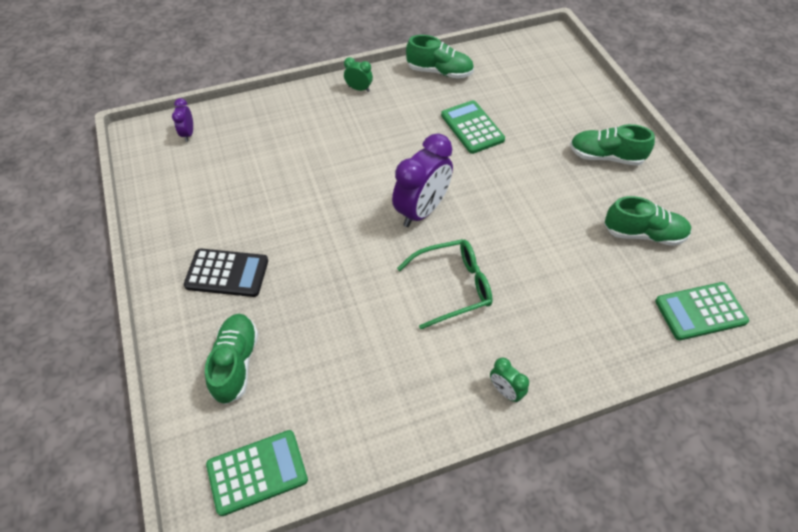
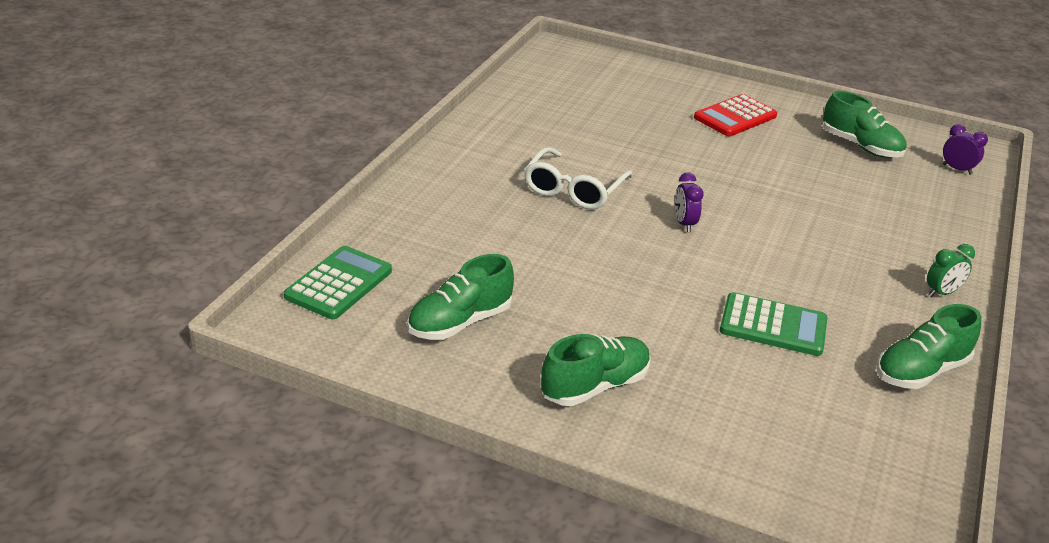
camera: 130 degrees right, 20 degrees down
black calculator [184,249,268,297] -> red calculator [694,94,777,136]
green shoe [205,314,258,405] -> green shoe moved to [823,91,907,158]
green calculator [206,430,308,516] -> none
purple clock [392,133,453,227] -> purple clock [675,172,704,232], size x0.47
green glasses [397,239,493,329] -> white glasses [524,147,633,210]
green clock [490,358,529,402] -> none

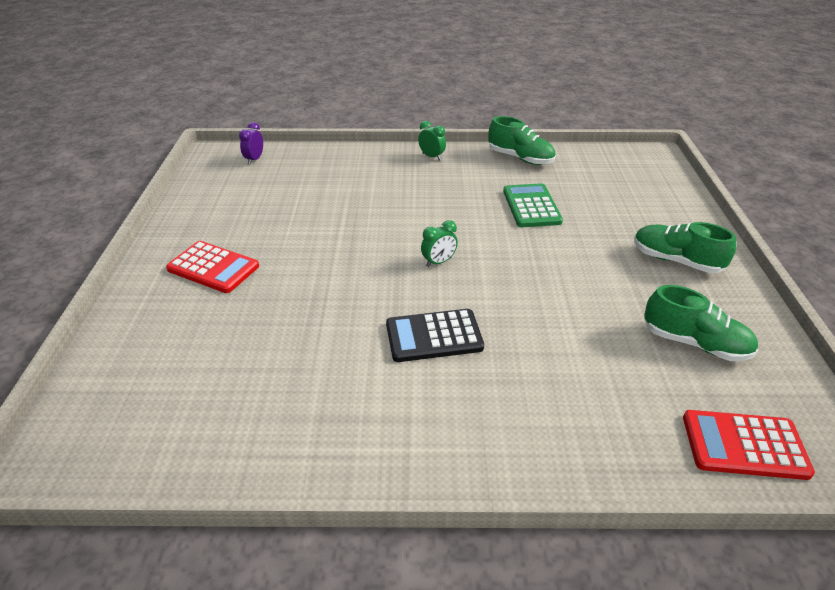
camera: 110 degrees left, 5 degrees up
green calculator [284,246,392,319] -> red calculator [683,410,815,480]
white glasses [524,147,633,210] -> black calculator [386,309,484,362]
purple clock [675,172,704,232] -> green clock [421,220,458,267]
green shoe [823,91,907,158] -> none

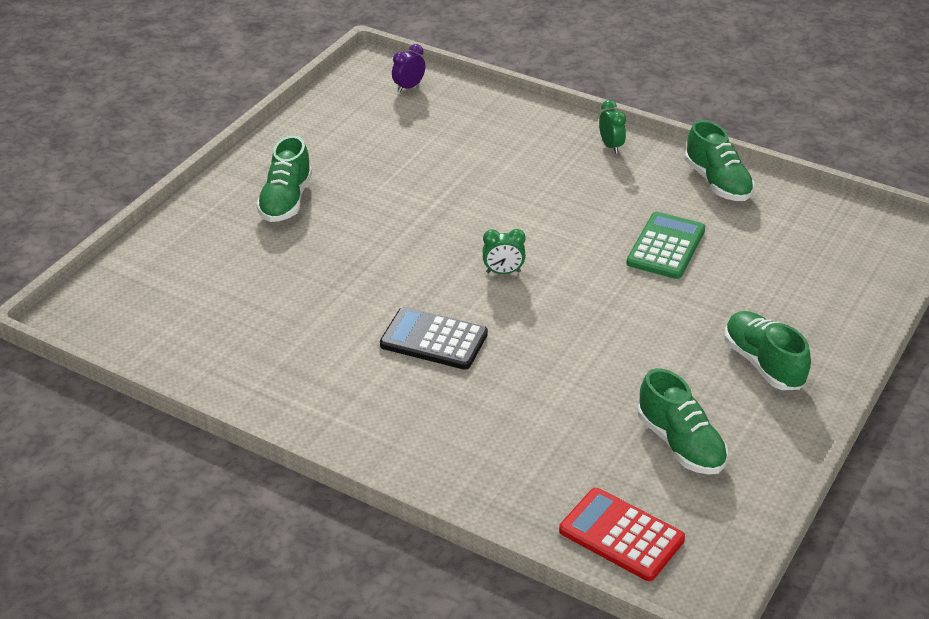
camera: 30 degrees right, 0 degrees up
red calculator [166,241,259,293] -> green shoe [256,136,312,222]

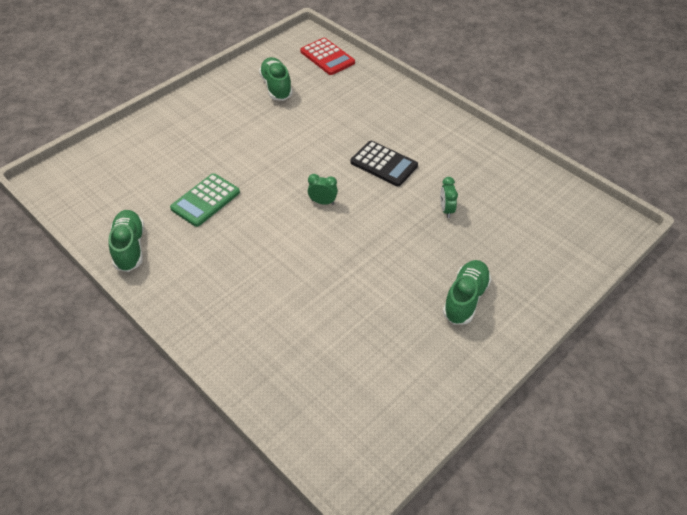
camera: 165 degrees left, 10 degrees up
purple clock [392,44,426,92] -> none
green clock [599,100,626,154] -> green clock moved to [440,177,458,218]
green shoe [724,311,811,390] -> none

